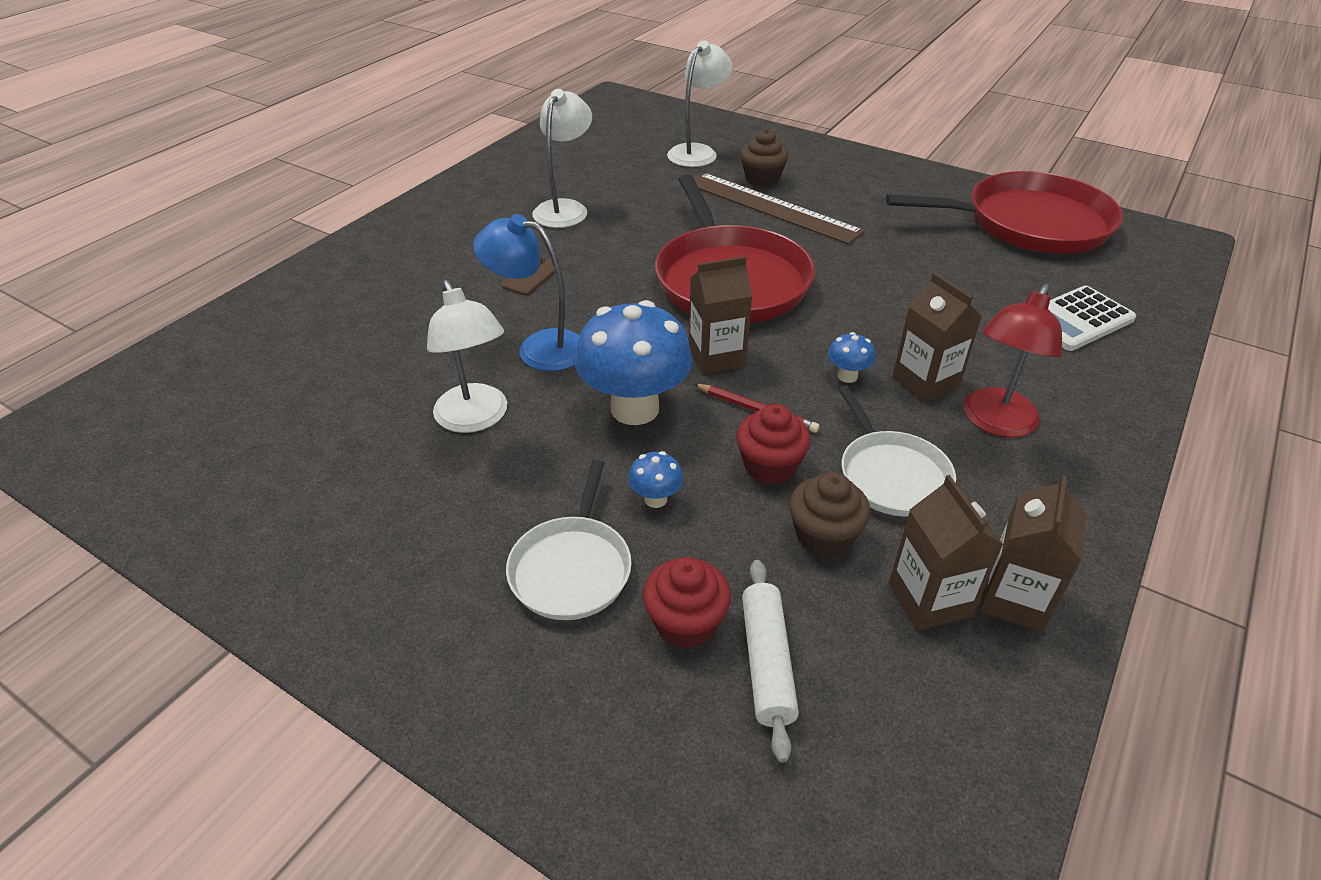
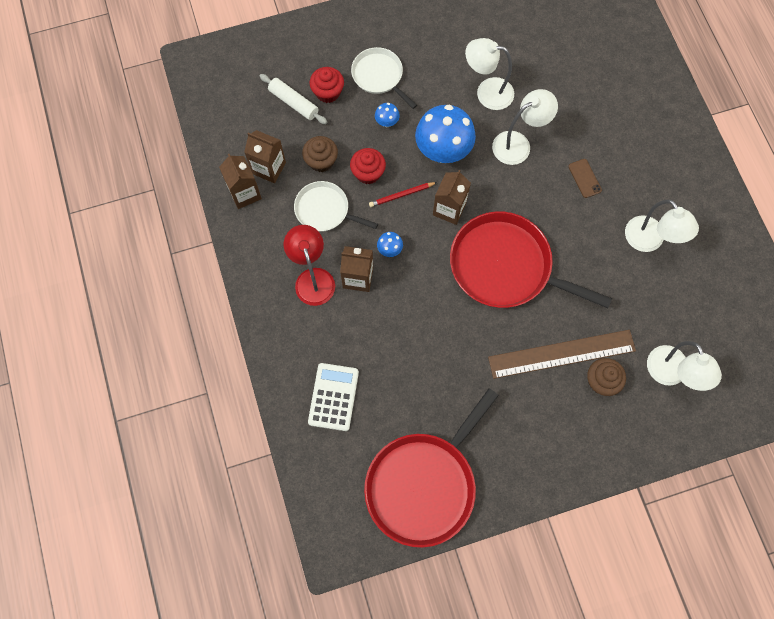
camera: 130 degrees right, 30 degrees up
blue lamp [473,214,580,371] -> white lamp [492,89,558,165]

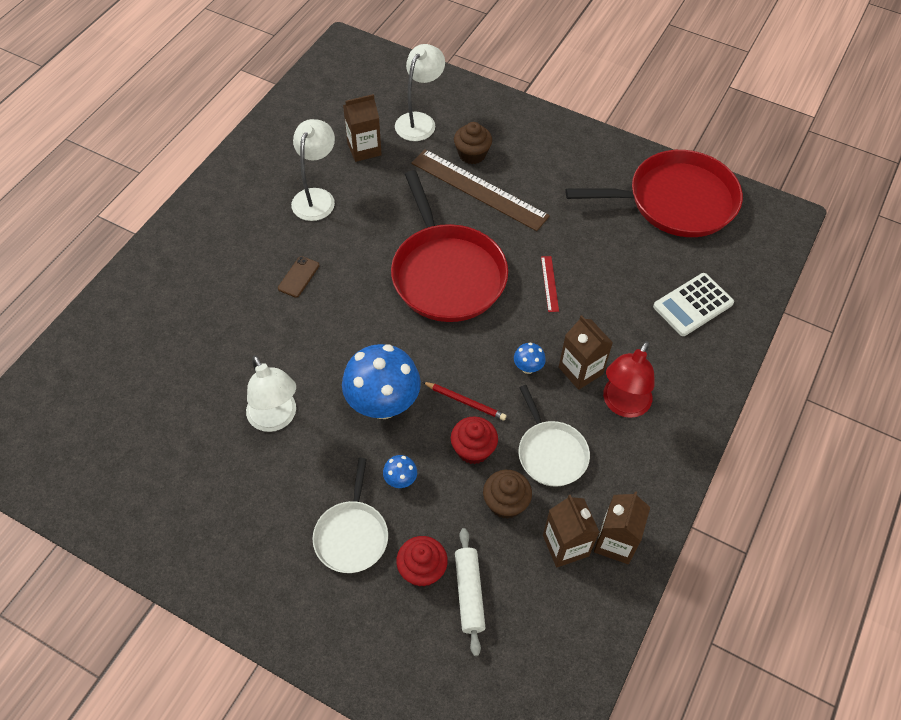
camera: 135 degrees left, 15 degrees down
brown carton [433,170,471,225] -> brown carton moved to [343,94,382,162]
white lamp [492,89,558,165] -> none
none -> red ruler [541,256,559,312]

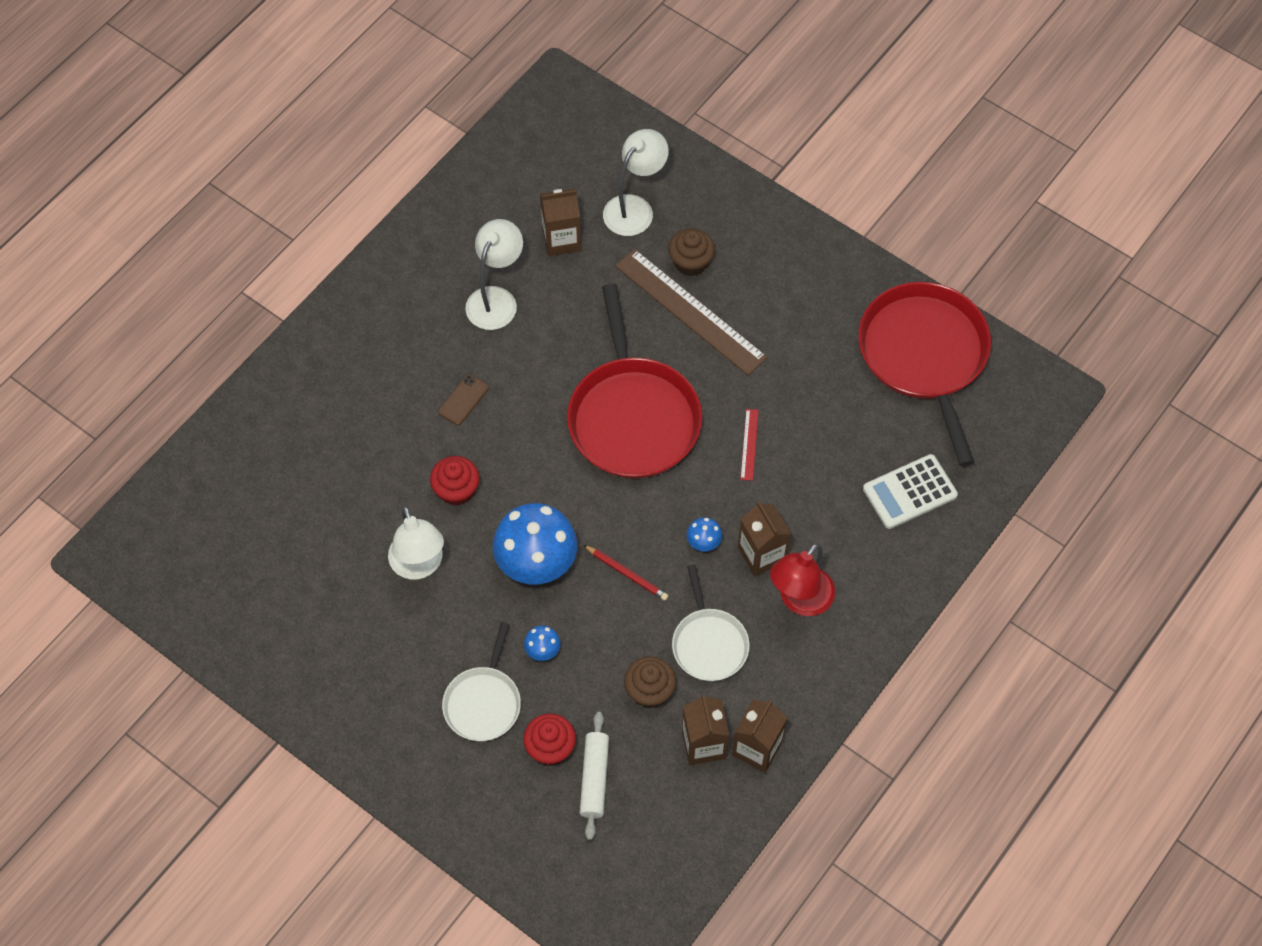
camera: 10 degrees right, 5 degrees up
red cupcake [451,416,498,464] -> red cupcake moved to [430,456,479,506]
red pan [565,150,743,237] -> red pan turned 105 degrees counterclockwise [858,282,991,466]

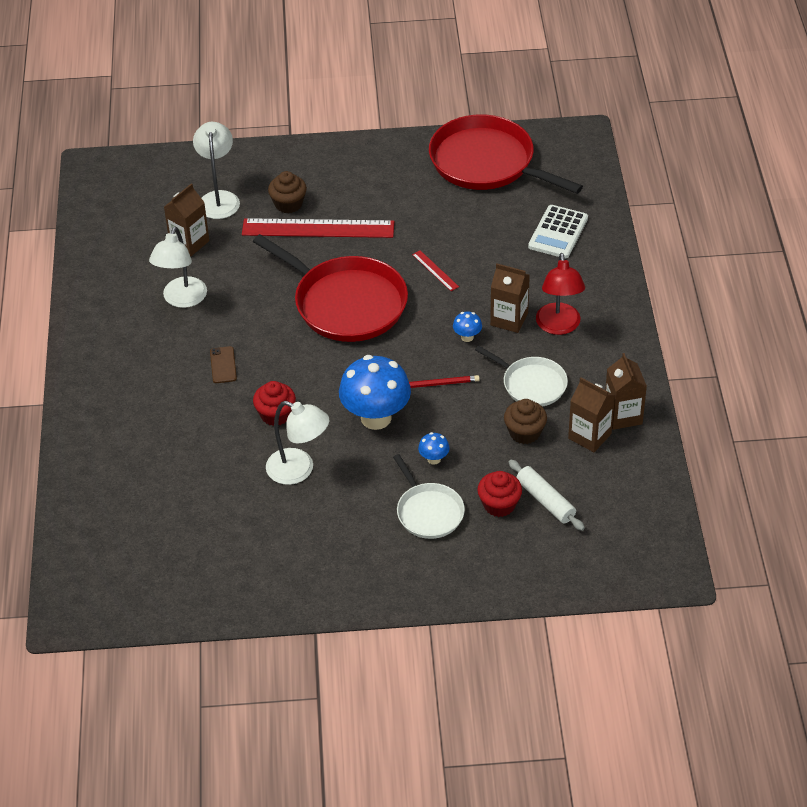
camera: 40 degrees left, 15 degrees down
white lamp [465,219,523,330] -> white lamp turned 150 degrees counterclockwise [149,227,207,308]
brown ruler [615,249,768,375] -> red ruler [242,218,394,238]

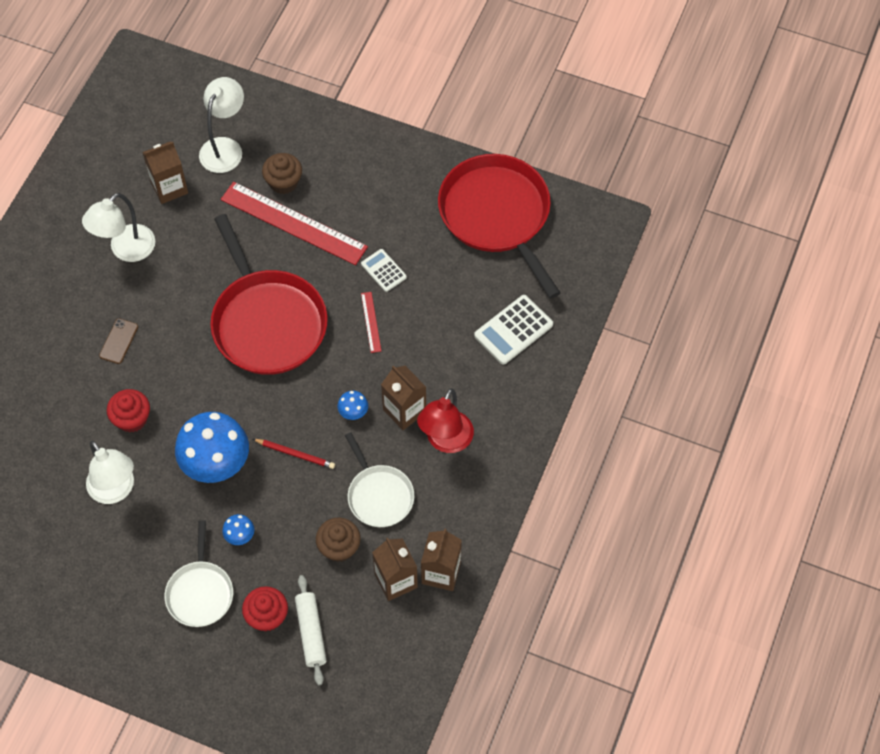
camera: 25 degrees right, 15 degrees up
none -> white calculator [361,249,407,292]

